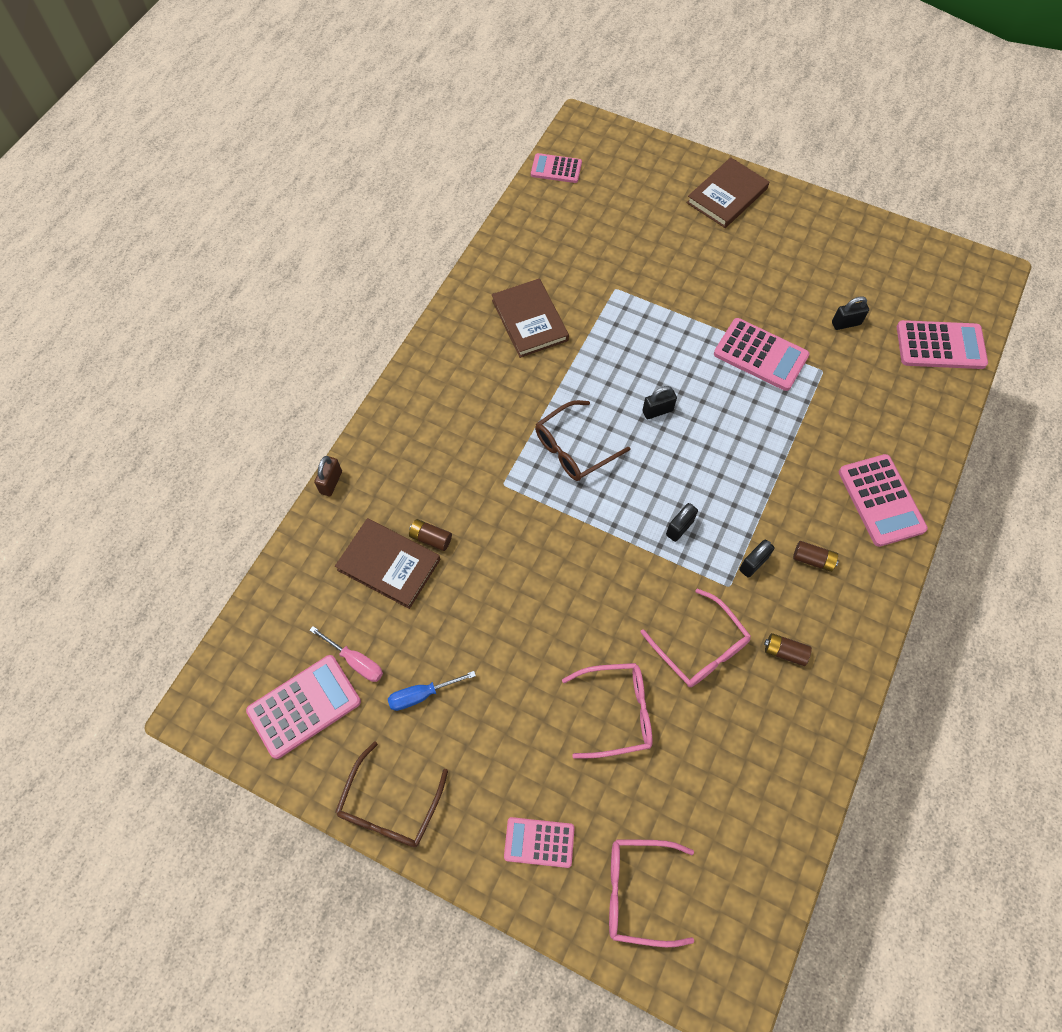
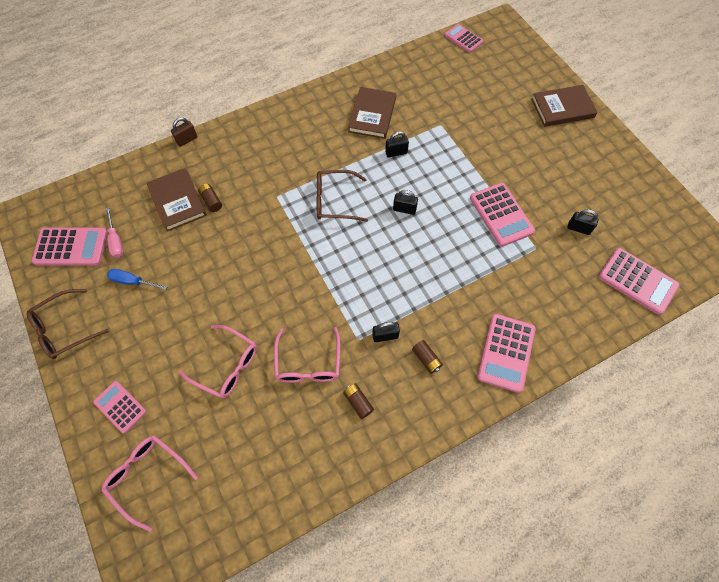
camera: 35 degrees right, 0 degrees up
black padlock [666,503,698,542] -> black padlock moved to [385,131,409,158]

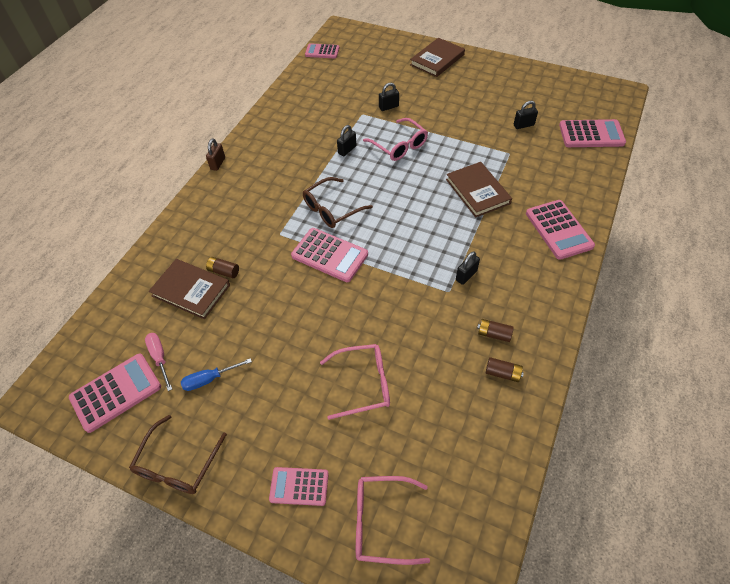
camera: 35 degrees left, 10 degrees down
pink screwdriver [105,207,123,258] -> pink screwdriver turned 150 degrees counterclockwise [145,333,172,391]
brown padlock [171,117,198,147] -> brown padlock moved to [206,138,225,171]
pink glasses [274,327,340,383] -> pink glasses moved to [363,118,428,161]
brown book [348,87,396,139] -> brown book moved to [446,162,512,218]
black padlock [393,190,418,215] -> black padlock moved to [379,83,399,111]
brown battery [412,340,443,374] -> brown battery moved to [486,357,524,382]
pink calculator [470,183,535,247] -> pink calculator moved to [291,228,368,282]

